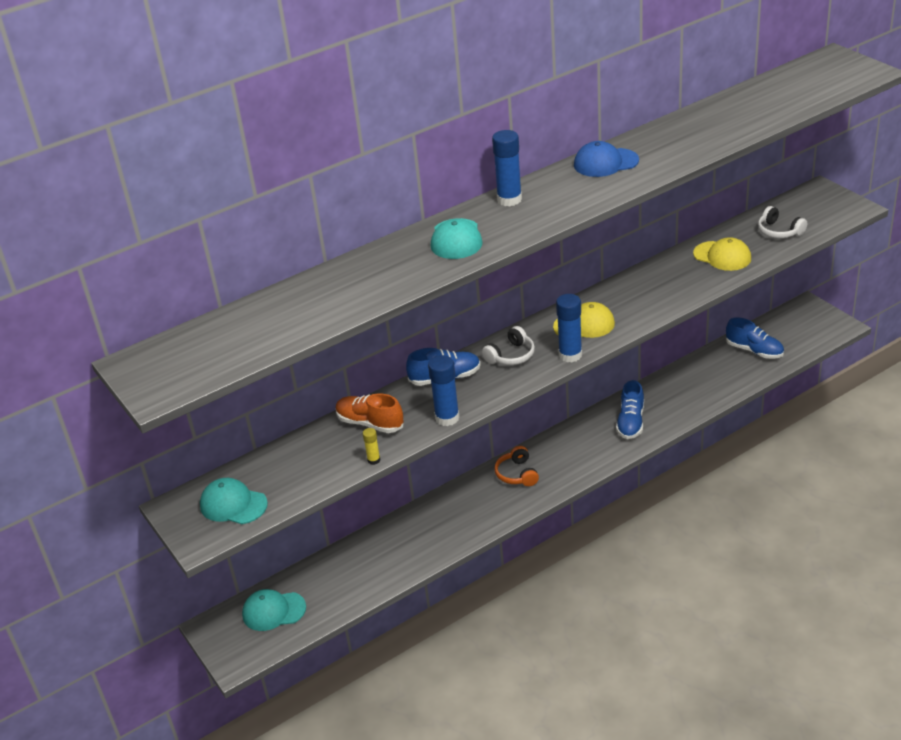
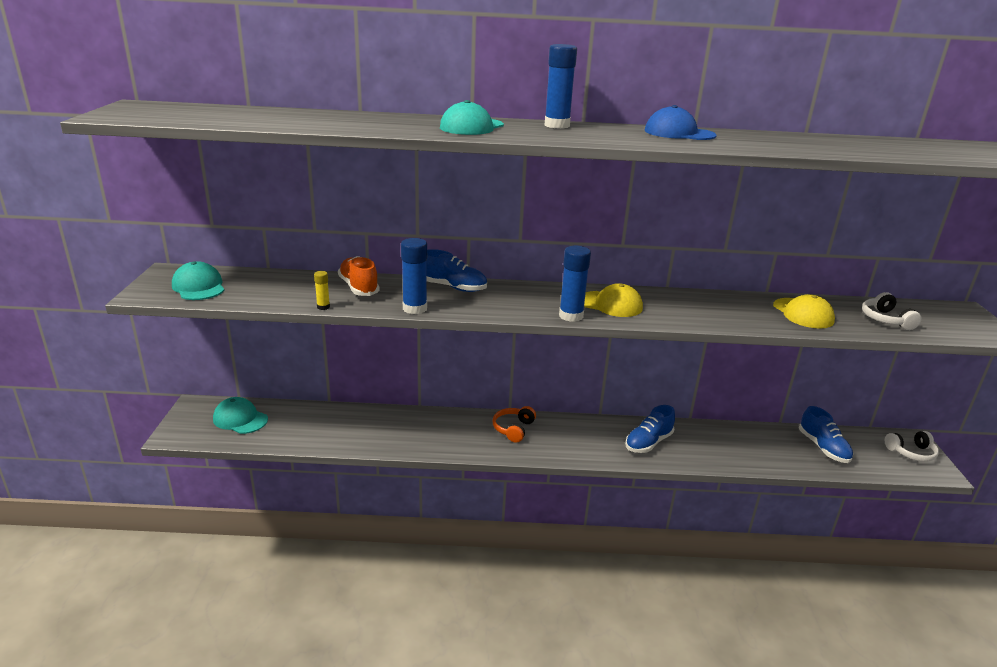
camera: 30 degrees right, 10 degrees down
white headphones [482,326,535,365] -> white headphones moved to [885,431,939,462]

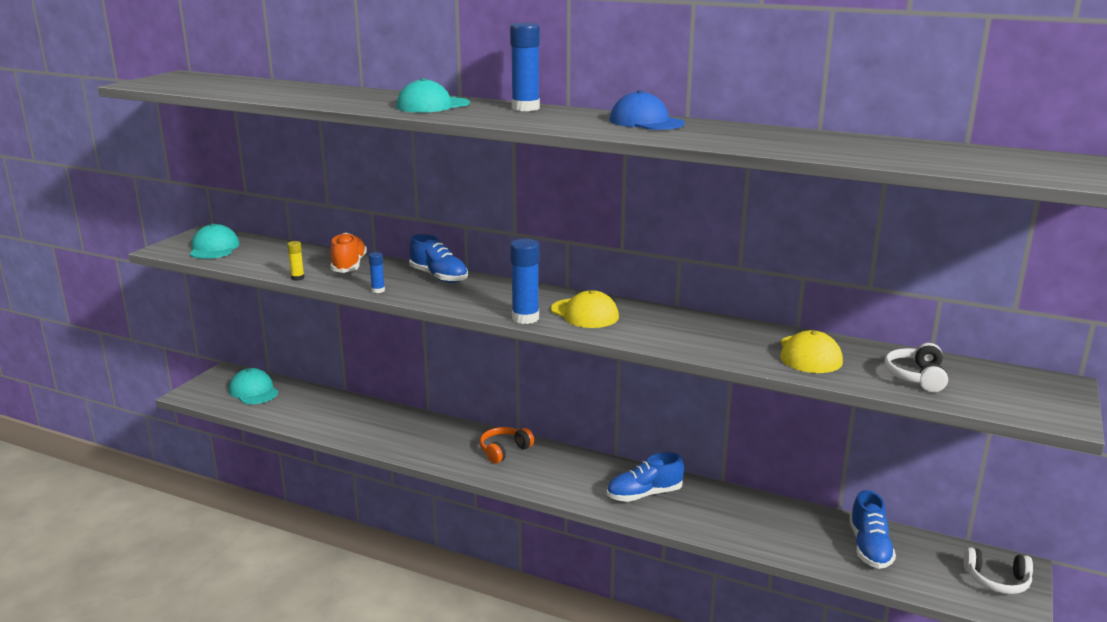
camera: 25 degrees right, 5 degrees down
blue glue stick [401,238,427,314] -> blue glue stick [369,252,385,293], size x0.52

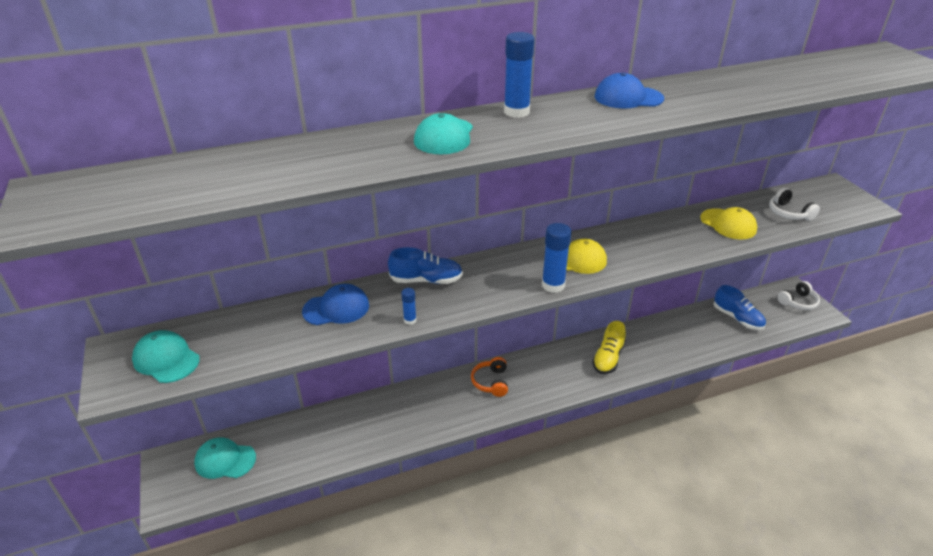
camera: 45 degrees left, 15 degrees up
yellow glue stick [287,241,305,281] -> none
orange shoe [331,233,367,273] -> blue cap [302,284,369,325]
blue shoe [607,452,684,502] -> yellow shoe [592,321,626,374]

